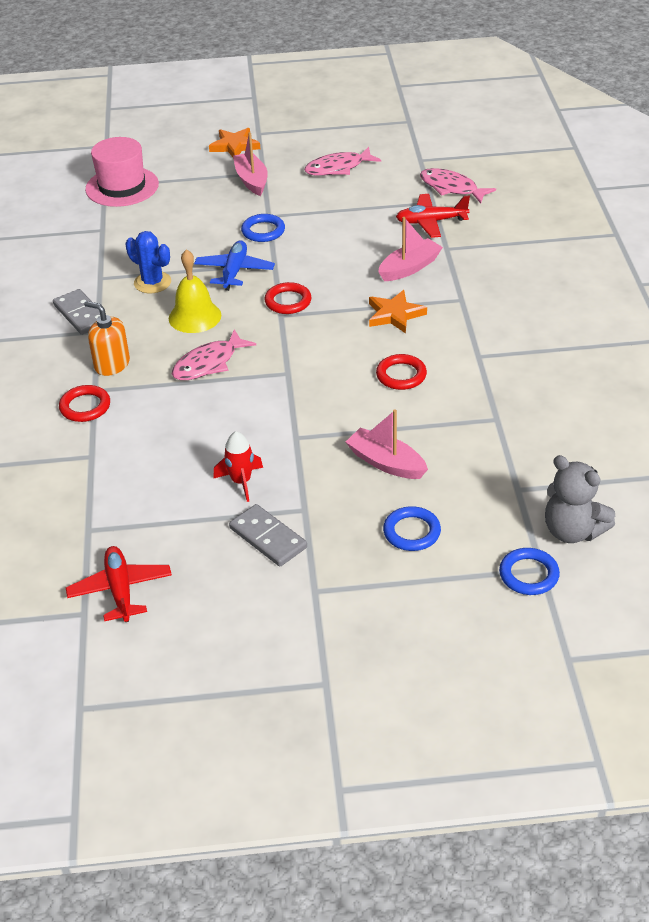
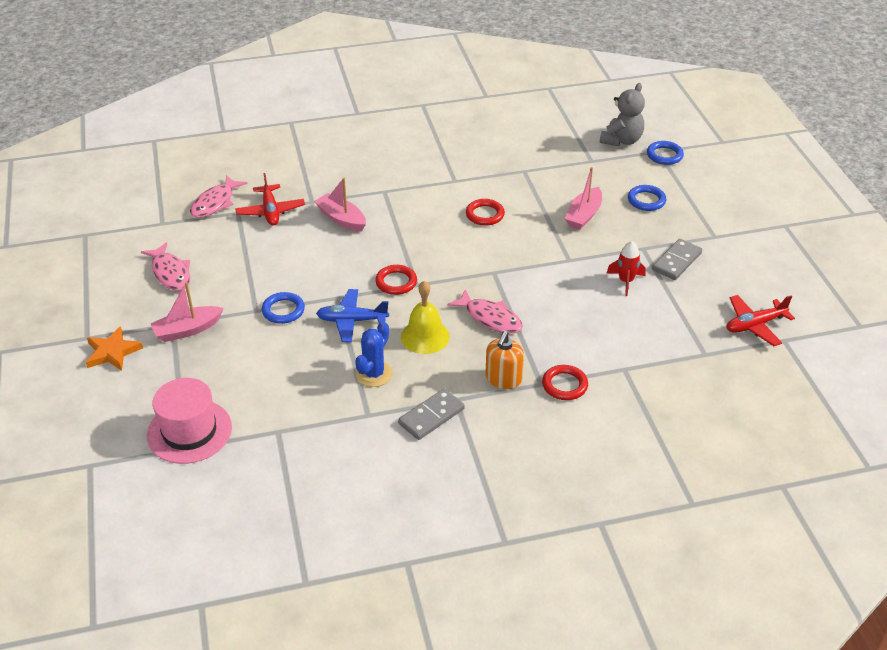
camera: 100 degrees left, 0 degrees up
orange star [369,290,427,334] -> none

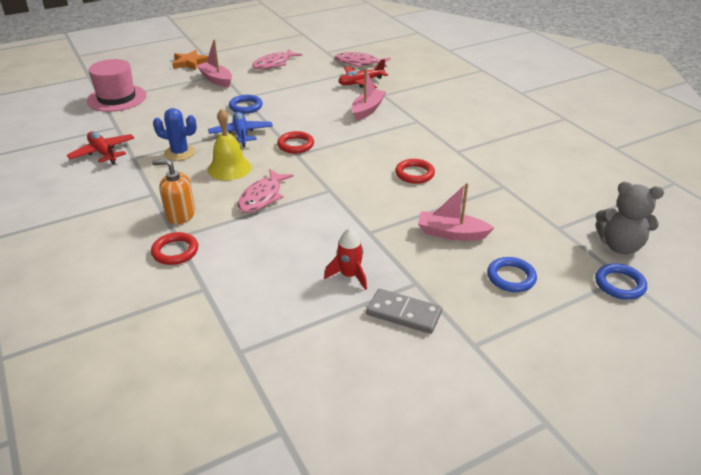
camera: 75 degrees right, 5 degrees down
grey domino [398,389,465,440] -> none
red plane [727,295,795,346] -> red plane moved to [67,131,134,165]

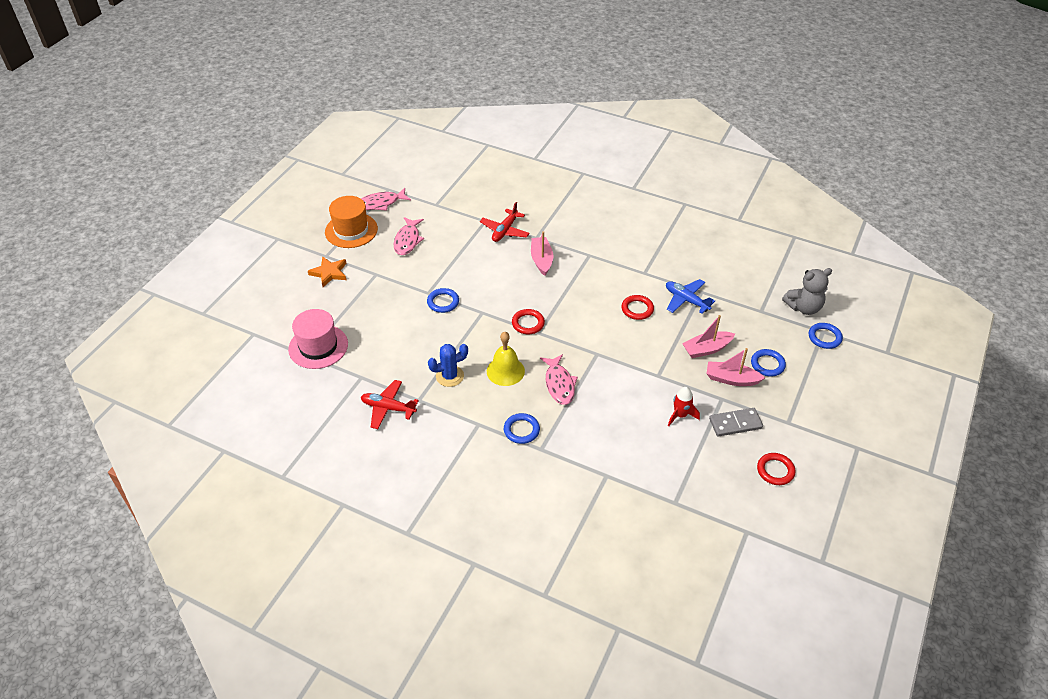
camera: 35 degrees left, 10 degrees up
red ring [151,232,198,265] -> red ring moved to [757,453,795,485]
orange soap dispenser [152,159,195,225] -> blue ring [504,413,540,444]
pink boat [197,40,232,87] -> pink boat moved to [706,348,765,386]
blue plane [208,112,273,147] -> blue plane moved to [666,279,715,314]
pink fish [334,52,390,67] -> pink fish moved to [361,188,411,211]
none -> orange hat [325,196,378,248]

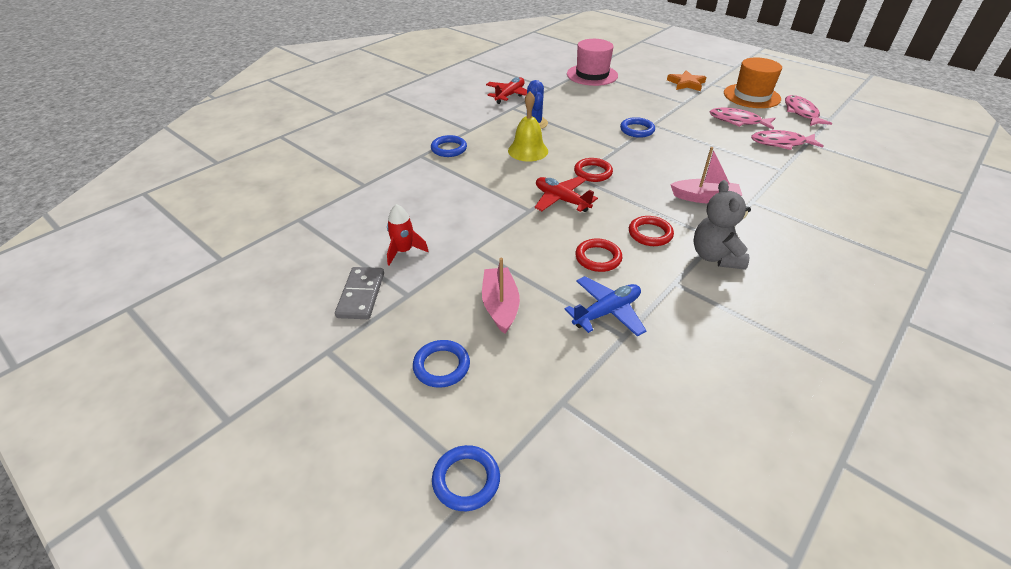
camera: 105 degrees right, 5 degrees down
red plane [480,202,530,242] -> red plane moved to [535,176,598,212]
pink fish [540,354,578,405] -> pink fish moved to [751,130,824,150]
pink boat [706,348,765,386] -> none
red ring [757,453,795,485] -> red ring moved to [629,216,674,246]
grey teddy bear [782,268,832,315] -> grey teddy bear moved to [693,180,751,270]

